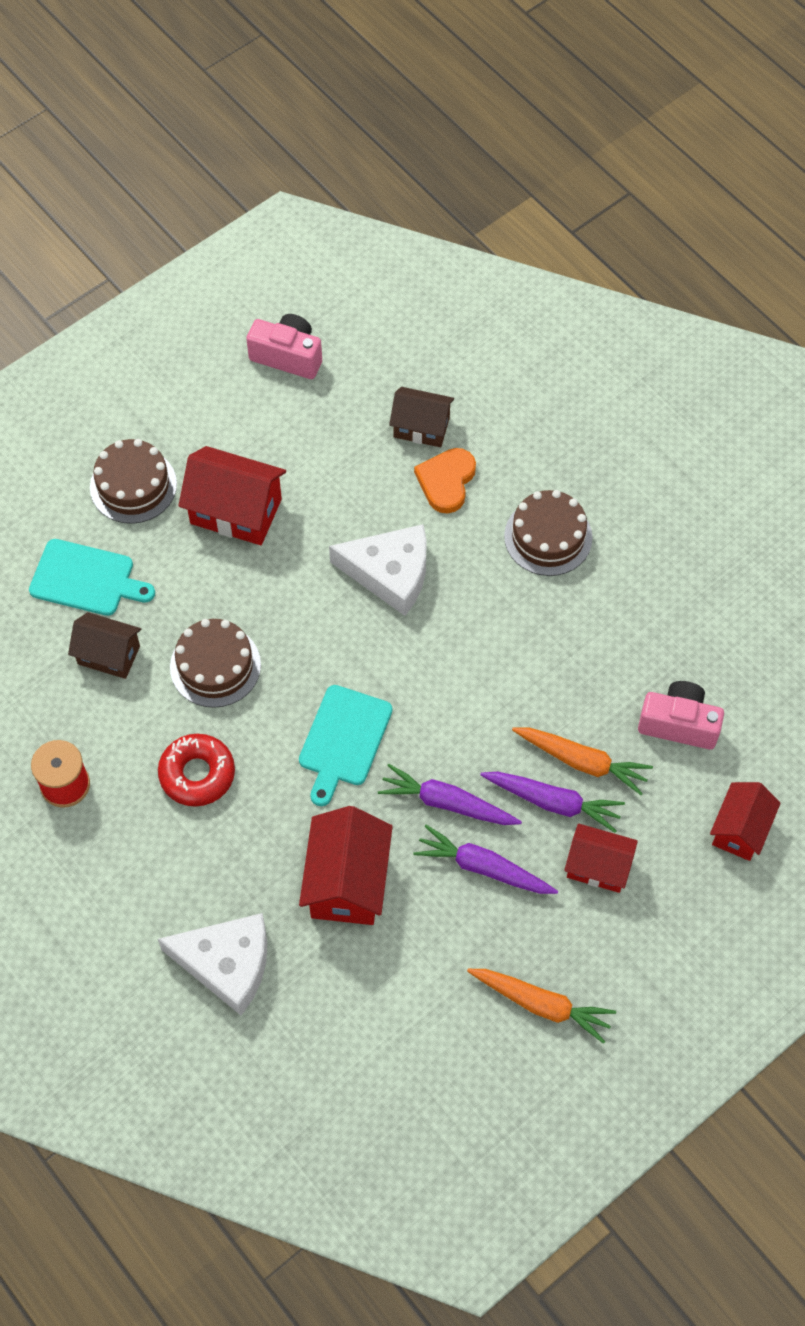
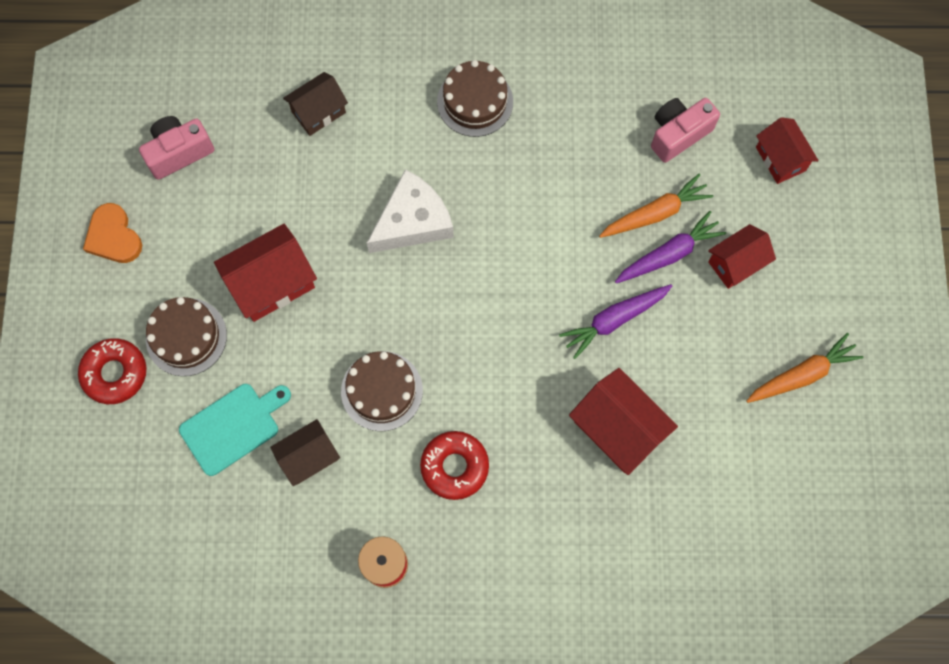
camera: 50 degrees left, 10 degrees up
white cheese [158,913,267,1015] -> none
turquoise cutting board [299,685,392,806] -> none
orange heart [414,448,476,514] -> orange heart moved to [83,203,142,263]
purple carrot [414,825,558,894] -> none
none -> red donut [78,338,146,404]

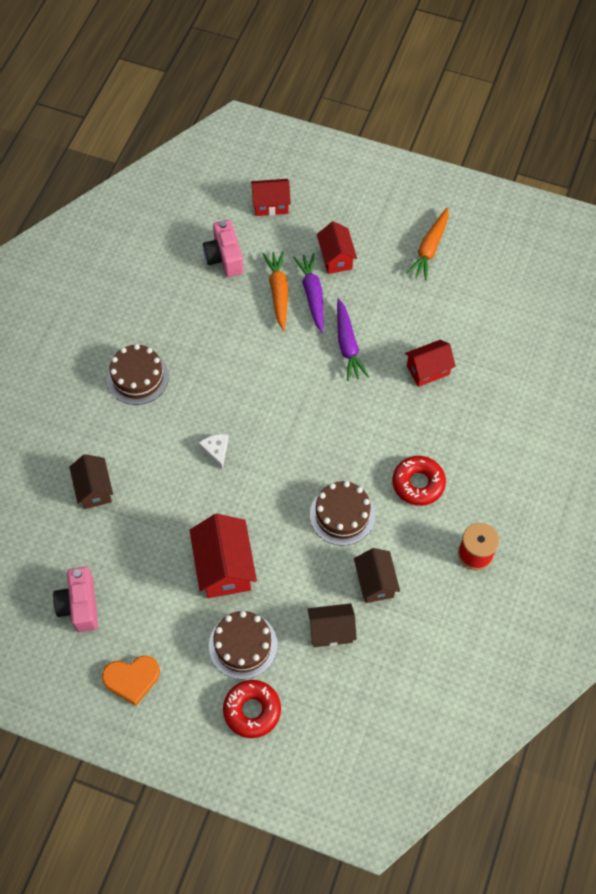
camera: 70 degrees left, 10 degrees down
turquoise cutting board [179,384,291,476] -> brown house [308,603,357,647]
white cheese [367,169,454,253] -> white cheese [198,434,229,470], size x0.49
red house [569,368,678,475] -> red house [405,340,456,387], size x0.66
orange carrot [746,333,864,403] -> orange carrot turned 150 degrees counterclockwise [406,208,449,281]

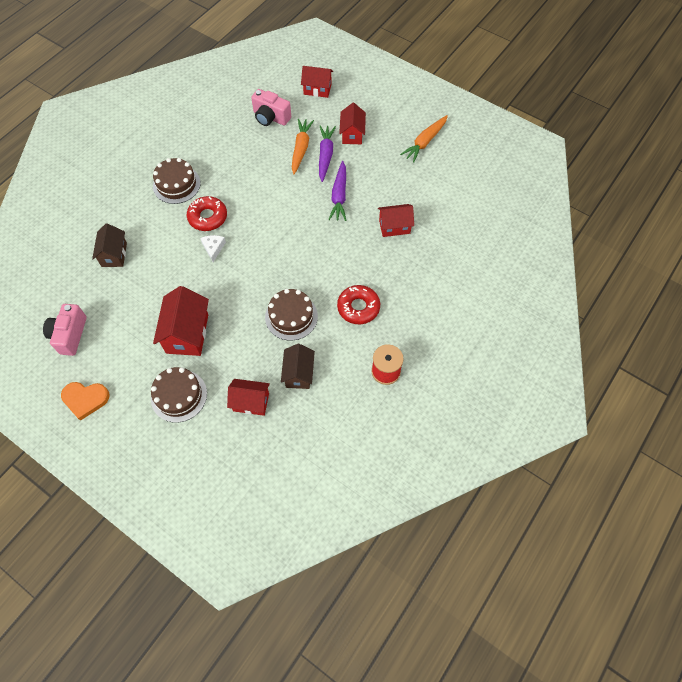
camera: 15 degrees right, 0 degrees up
pink camera [203,220,244,277] -> pink camera turned 60 degrees counterclockwise [251,89,291,126]
red donut [223,680,281,738] -> red donut moved to [187,196,227,231]
brown house [308,603,357,647] -> red house [227,379,270,416]

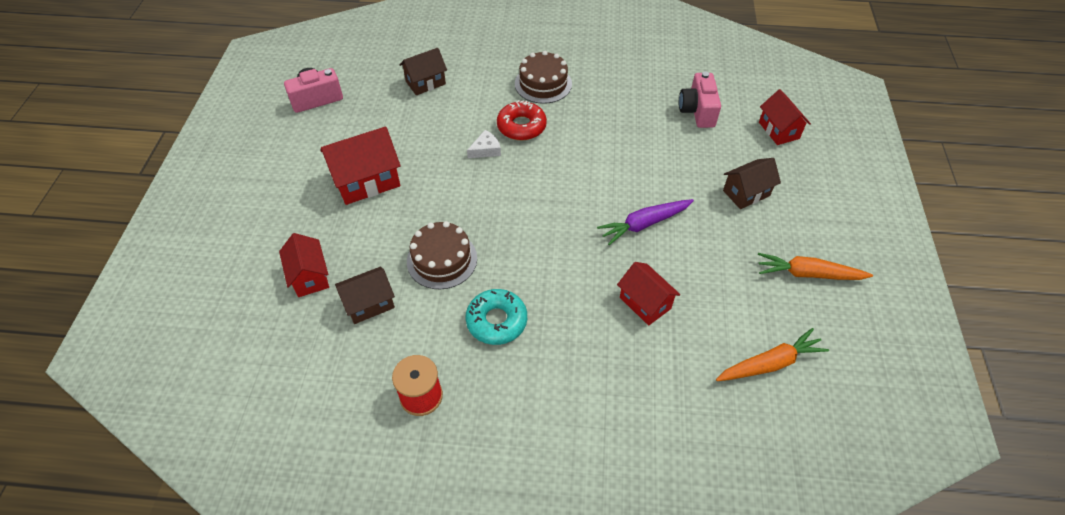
camera: 60 degrees right, 10 degrees down
orange heart [61,382,109,421] -> none
brown cake [151,367,207,423] -> none
orange carrot [292,119,314,174] -> orange carrot moved to [716,328,829,381]
purple carrot [319,125,336,182] -> none
red donut [337,285,380,324] -> turquoise donut [465,289,527,345]
red house [339,103,366,144] -> brown house [723,158,781,209]

